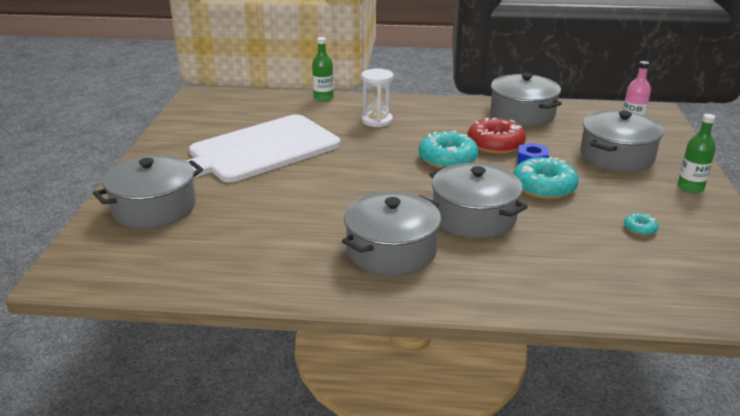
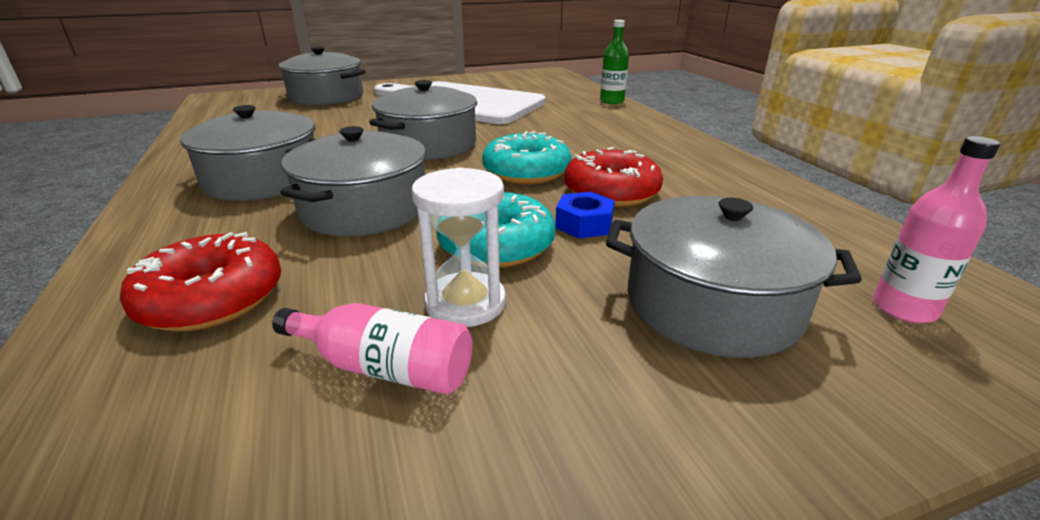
camera: 65 degrees right, 0 degrees up
white hourglass [361,69,393,127] -> white hourglass moved to [412,167,506,327]
grey pot [491,73,562,126] -> grey pot moved to [369,80,477,160]
turquoise donut [624,213,659,236] -> pink bottle [272,303,472,395]
green bottle [678,114,716,193] -> none
none -> red donut [120,232,281,332]

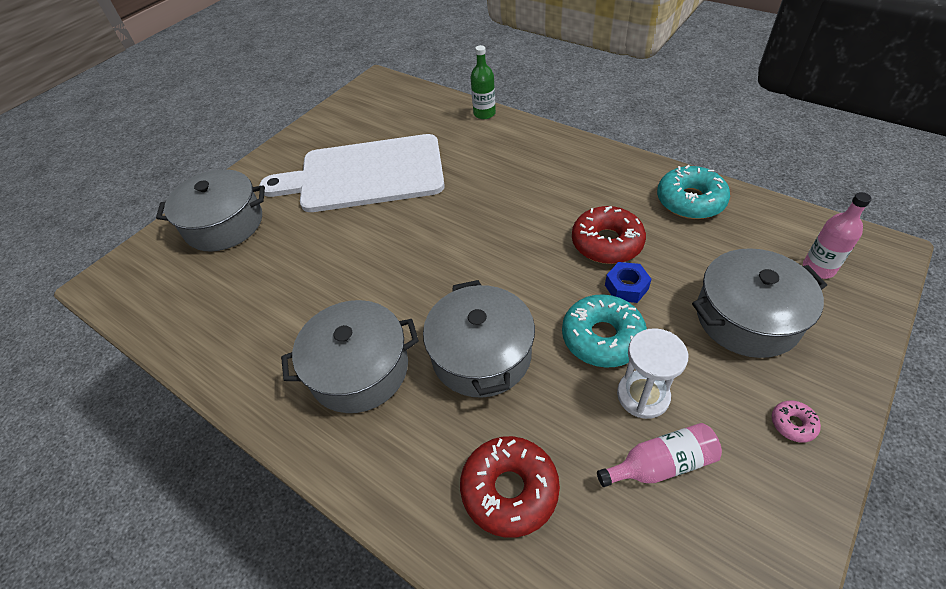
camera: 30 degrees left, 20 degrees up
grey pot [369,80,477,160] -> none
turquoise donut [482,131,572,184] -> turquoise donut moved to [657,165,730,219]
none -> pink donut [772,401,821,443]

